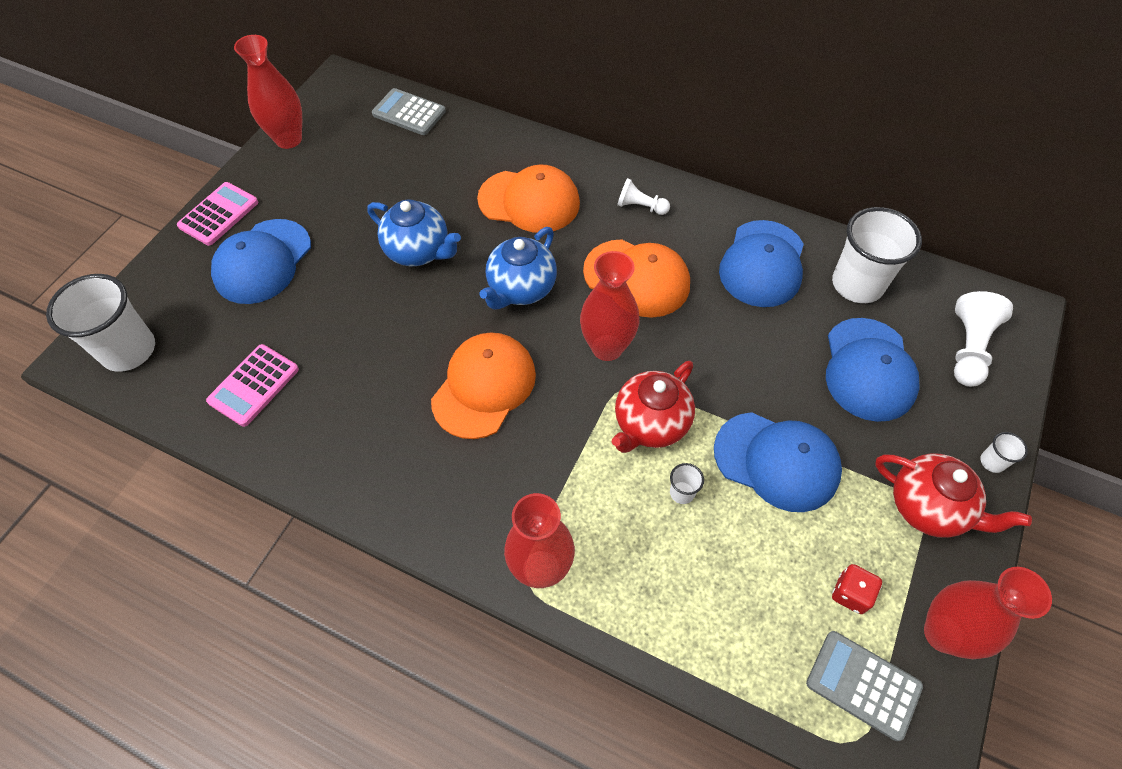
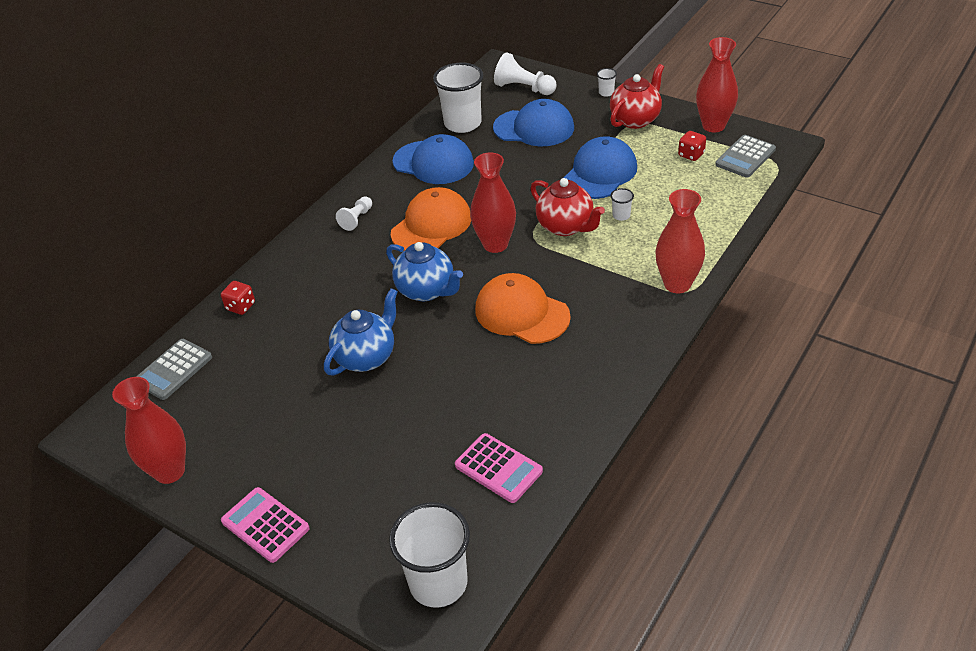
camera: 80 degrees left, 15 degrees down
blue cap [211,219,311,304] -> none
orange cap [477,164,580,233] -> none
none -> red dice [221,281,255,315]

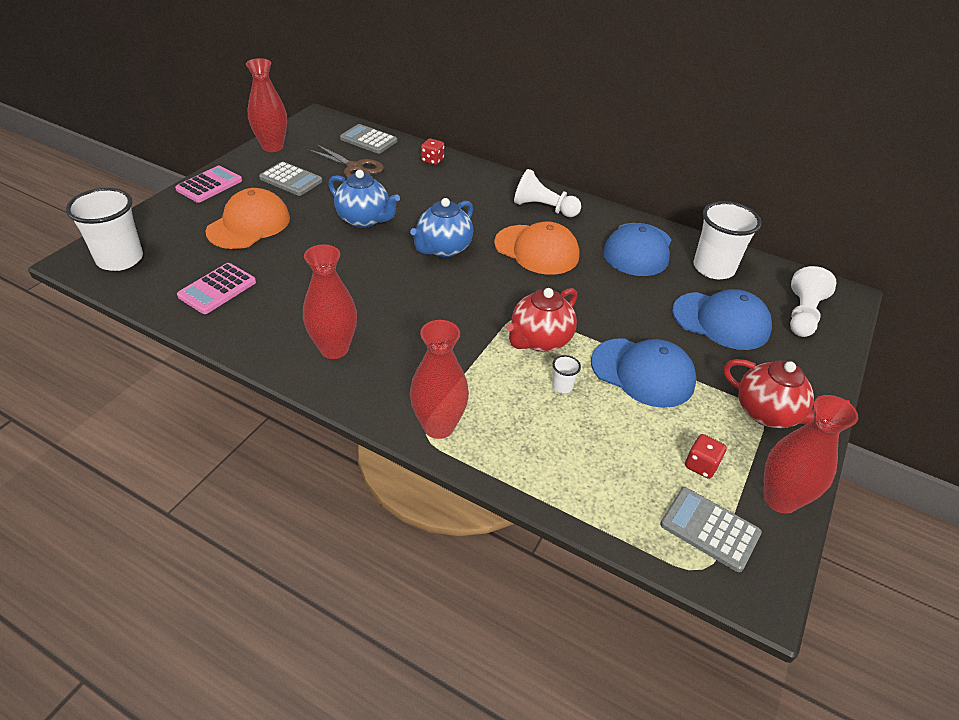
camera: 80 degrees right, 0 degrees up
white pawn [336,196,372,231] -> white pawn [514,169,581,217], size x1.60
red vase [470,152,516,253] -> red vase moved to [303,244,357,359]
orange cap [475,273,571,344] -> orange cap moved to [206,188,290,249]
blue cap [493,99,574,146] -> blue cap turned 75 degrees counterclockwise [672,289,772,350]
white cup [597,68,617,97] -> none
none -> grey calculator [259,161,322,196]
none -> brown scissors [308,144,384,178]

